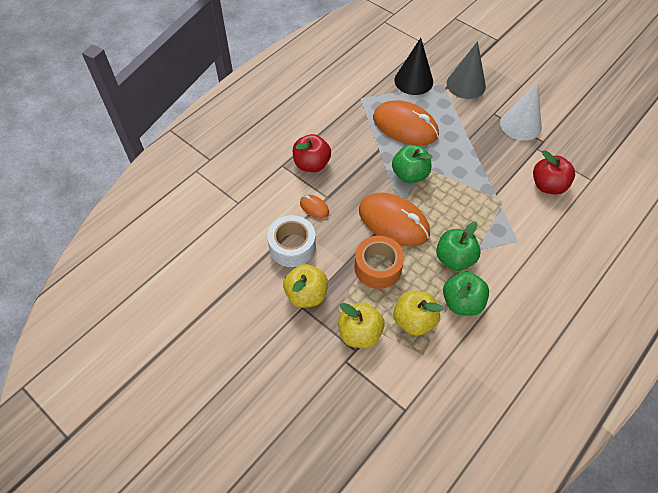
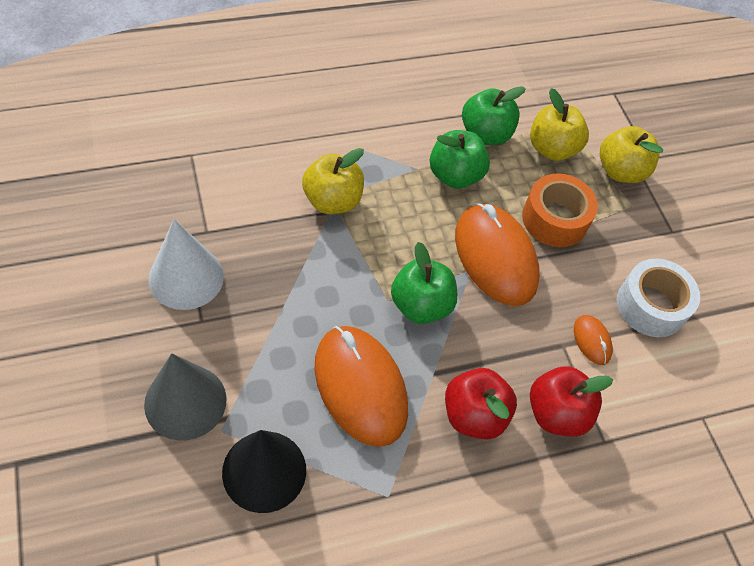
camera: 155 degrees left, 0 degrees up
yellow apple [283,264,328,308] -> yellow apple moved to [302,148,364,214]
red apple [533,150,575,195] -> red apple moved to [445,368,517,439]

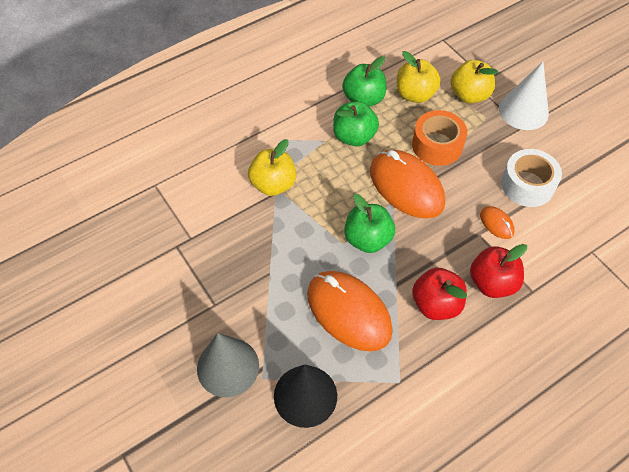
camera: 10 degrees left, 0 degrees up
white cone [148,219,224,310] -> white cone moved to [499,62,549,130]

